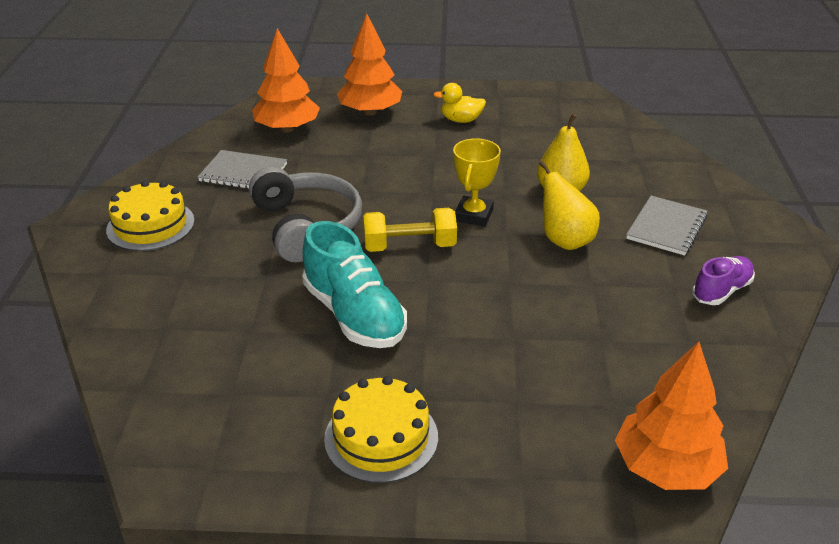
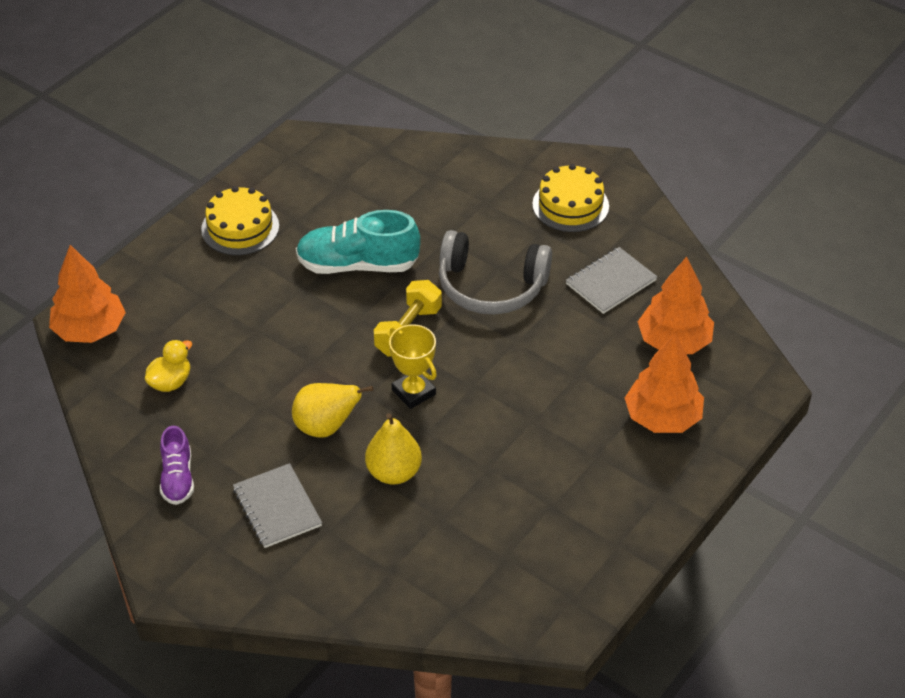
camera: 125 degrees right, 10 degrees up
yellow duck [433,83,486,123] -> yellow duck moved to [145,340,192,392]

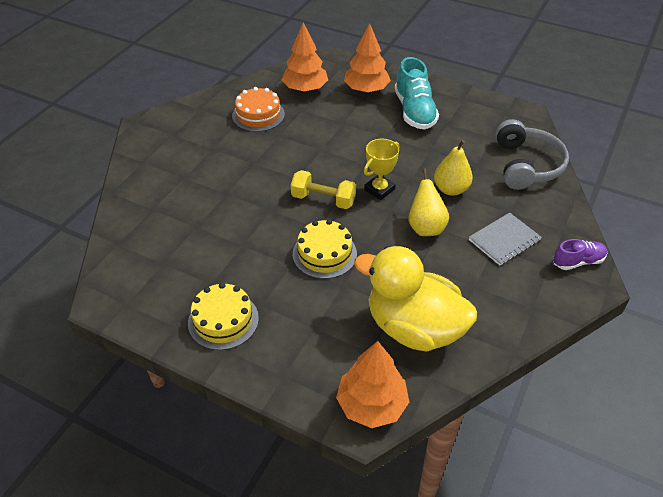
camera: 100 degrees left, 0 degrees up
yellow duck [145,340,192,392] -> yellow duck [354,246,477,352], size x2.45
purple shoe [160,426,194,505] -> purple shoe moved to [553,239,607,270]
turquoise shoe [296,210,421,274] -> turquoise shoe moved to [395,57,439,130]
grey headphones [439,230,552,315] -> grey headphones moved to [496,119,569,190]
yellow cake [532,164,609,232] -> yellow cake moved to [293,219,357,279]
grey notebook [566,247,657,314] -> orange cake [232,87,285,132]

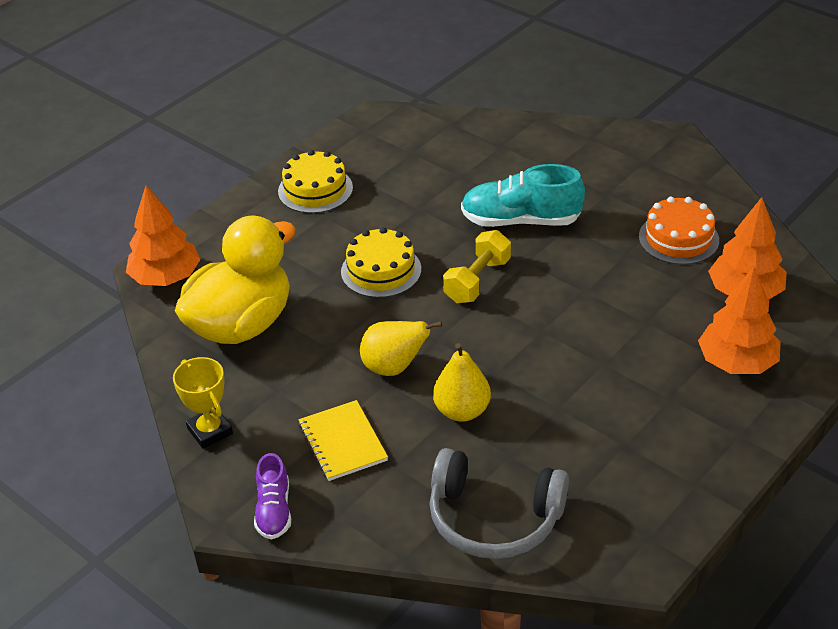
camera: 105 degrees right, 5 degrees down
yellow trophy [364,139,399,200] -> yellow trophy moved to [173,357,233,449]
turquoise shoe [395,57,439,130] -> turquoise shoe moved to [461,164,585,227]
grey notebook [469,213,542,266] -> yellow notebook [299,400,388,481]

